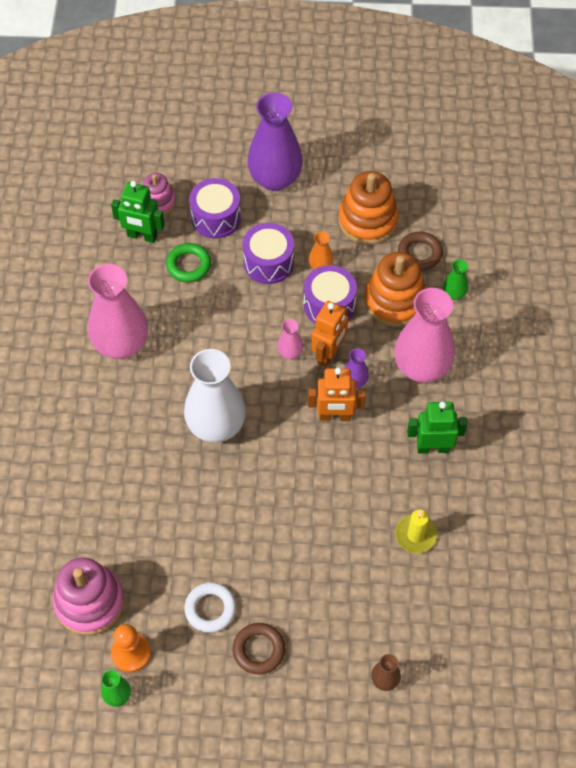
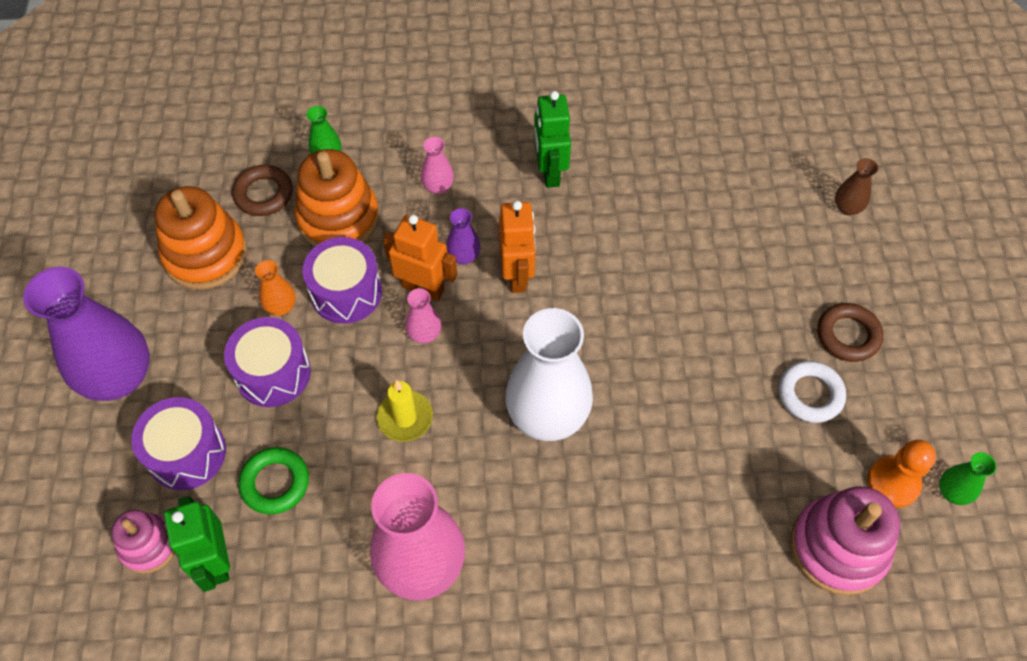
camera: 95 degrees left, 0 degrees up
green robot [111,181,165,243] -> green robot turned 150 degrees clockwise [164,496,230,592]
pink vase [394,288,455,383] -> pink vase [421,137,454,194], size x0.44
yellow candle [395,510,437,553] -> yellow candle moved to [376,380,433,442]

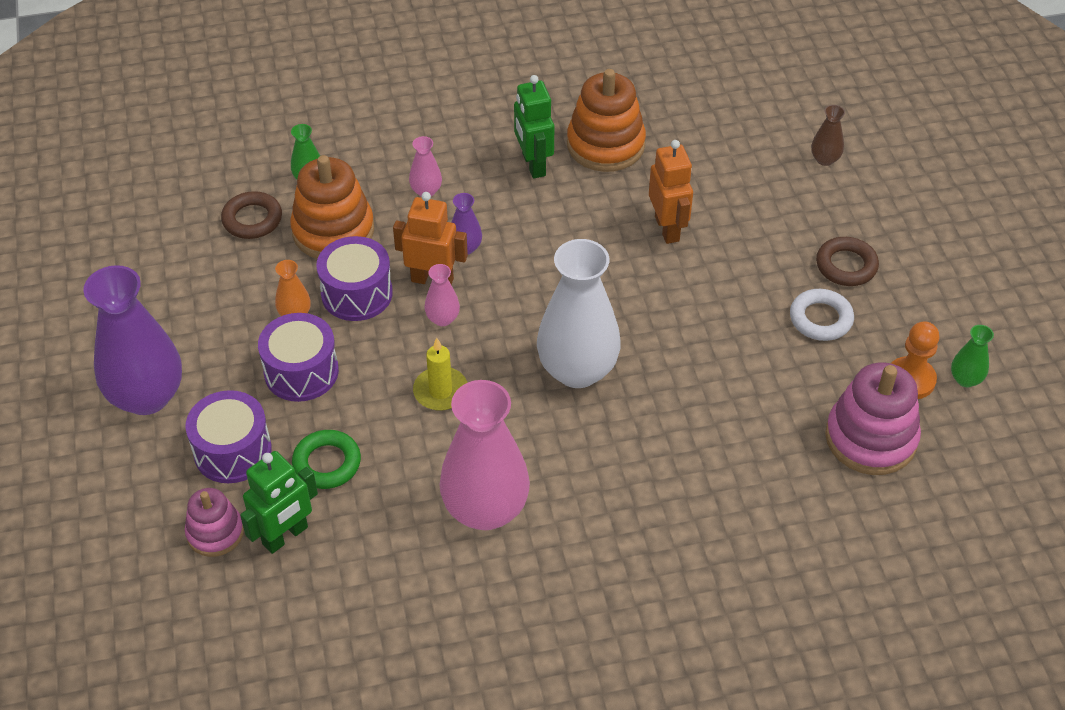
camera: 10 degrees left, 10 degrees down
orange stacking toy [155,186,247,290] -> orange stacking toy moved to [567,69,646,172]
green robot [164,496,230,592] -> green robot turned 105 degrees counterclockwise [240,451,318,554]
orange robot [499,201,536,293] -> orange robot moved to [649,140,693,244]

